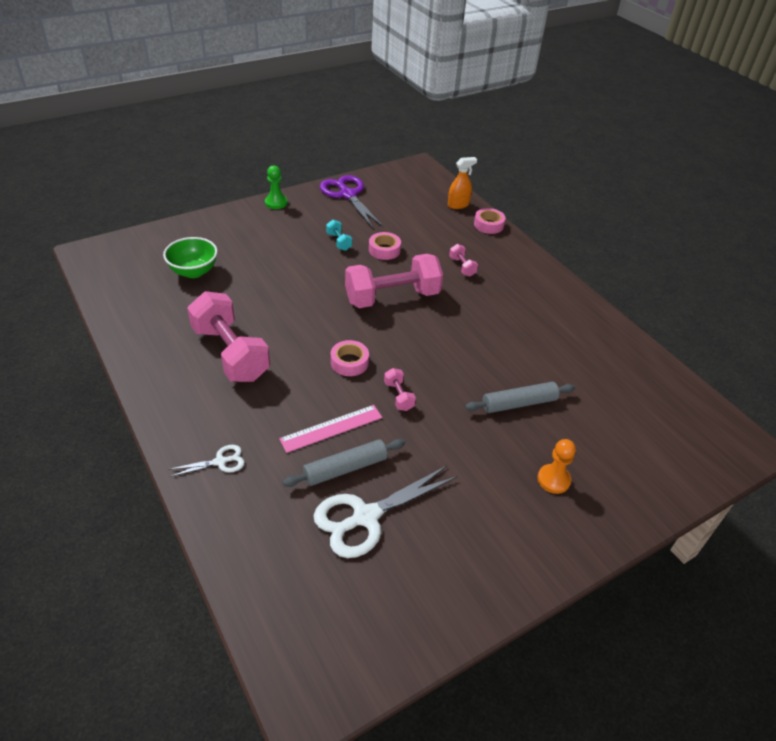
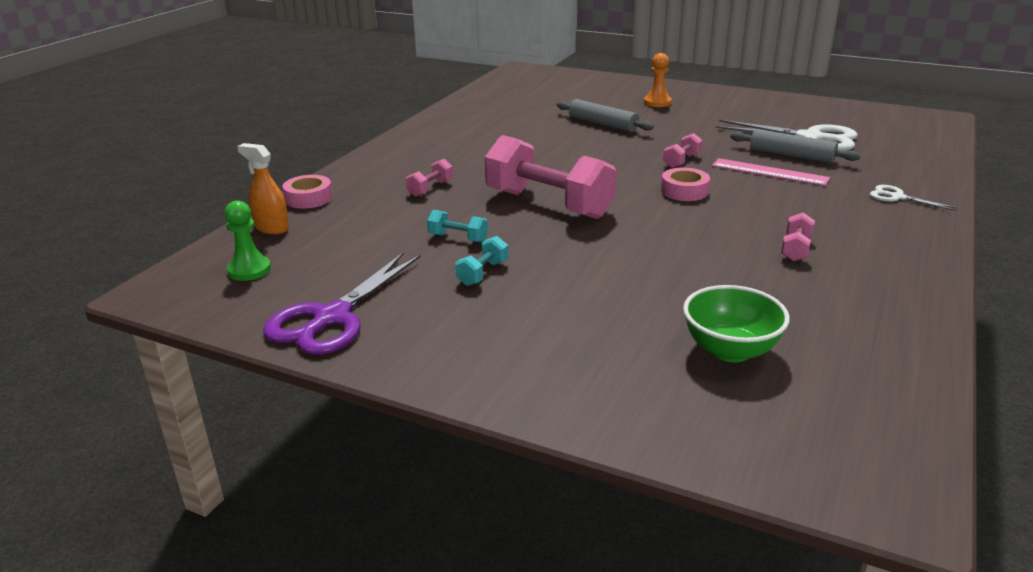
camera: 120 degrees left, 15 degrees down
pink dumbbell [187,291,270,382] -> pink dumbbell [781,213,815,261], size x0.42
green pawn [265,165,287,209] -> green pawn moved to [225,201,271,281]
pink tape [369,232,401,260] -> turquoise dumbbell [427,209,488,243]

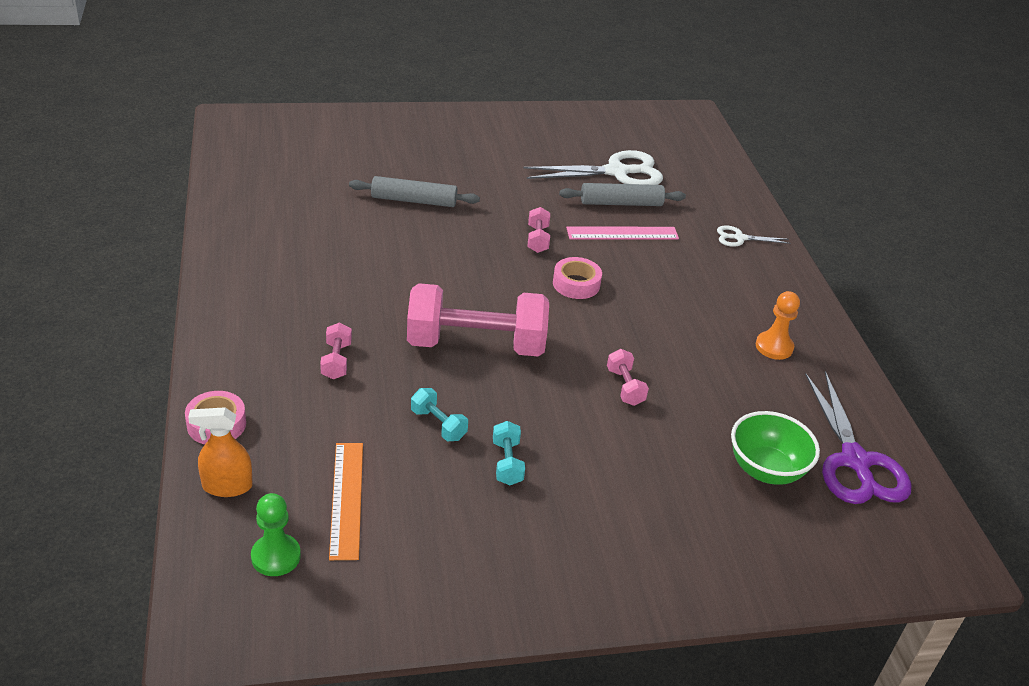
camera: 40 degrees left, 10 degrees up
purple scissors [263,253,421,355] -> purple scissors moved to [805,371,911,504]
turquoise dumbbell [427,209,488,243] -> turquoise dumbbell turned 60 degrees clockwise [411,388,468,442]
orange pawn [644,53,672,107] -> orange pawn moved to [756,291,800,360]
pink dumbbell [781,213,815,261] -> pink dumbbell moved to [607,349,649,406]
none -> orange ruler [329,443,363,560]

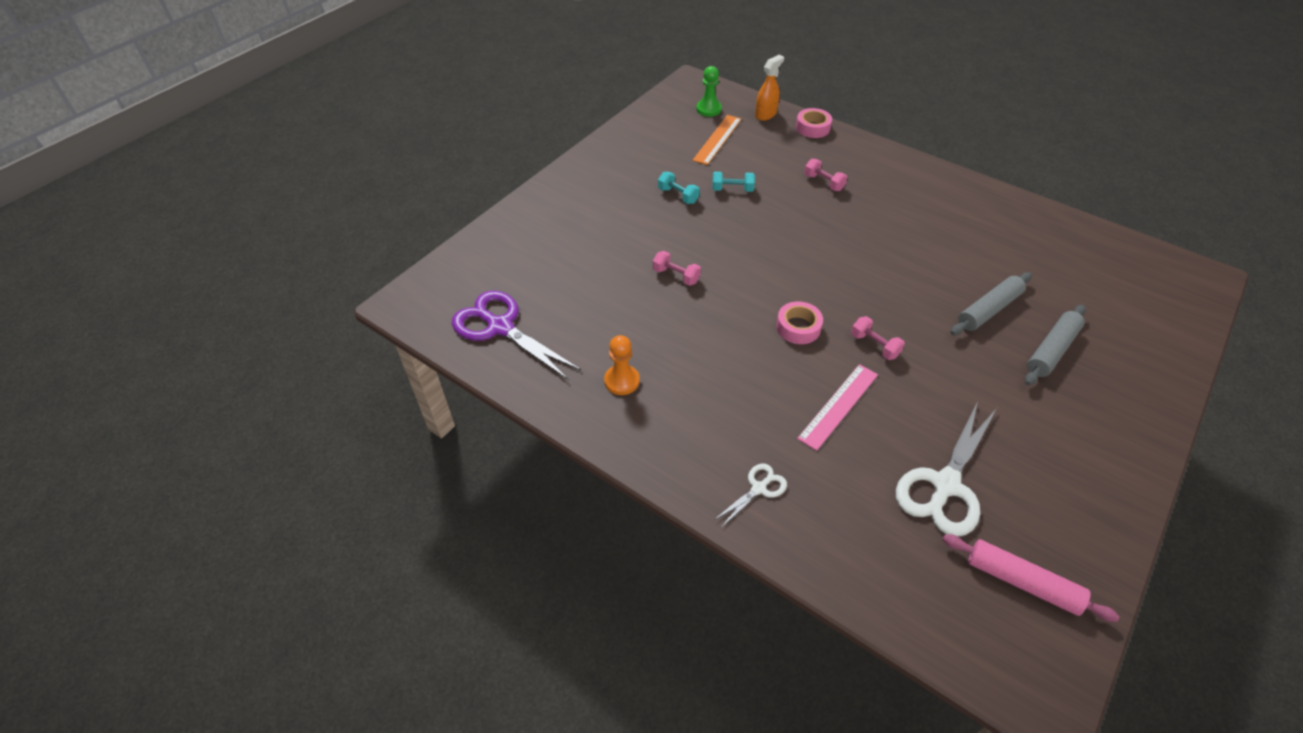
camera: 140 degrees right, 10 degrees up
orange ruler [329,443,363,560] -> orange ruler turned 75 degrees clockwise [693,115,741,165]
pink dumbbell [407,283,549,357] -> none
grey rolling pin [559,183,686,206] -> grey rolling pin moved to [1025,305,1086,385]
green bowl [731,411,820,485] -> none
none -> pink rolling pin [942,534,1119,622]

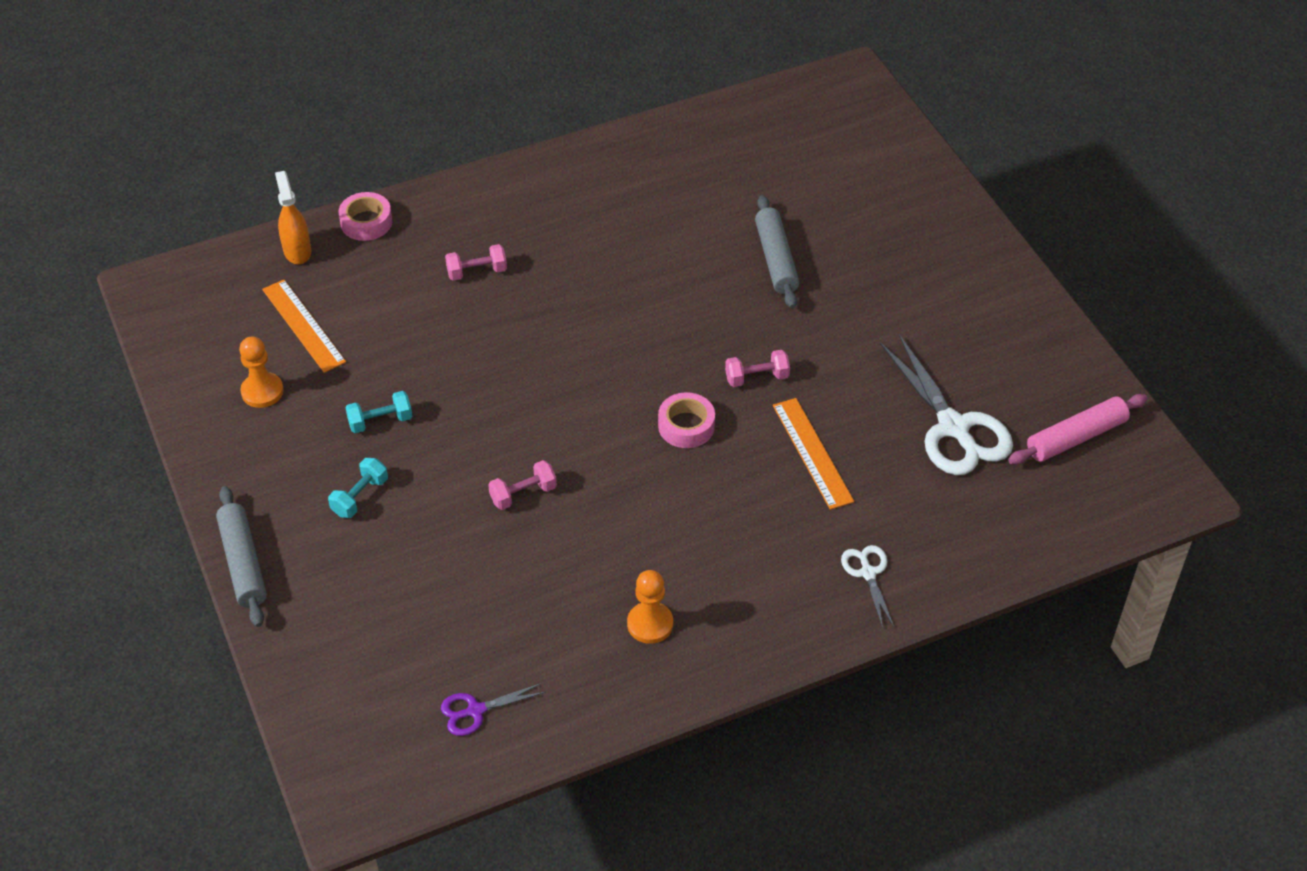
camera: 60 degrees left, 0 degrees up
purple scissors [452,291,581,380] -> purple scissors [441,683,546,736], size x0.50
green pawn [696,66,722,117] -> none
turquoise dumbbell [712,172,755,192] -> turquoise dumbbell moved to [328,458,388,518]
pink ruler [797,364,878,451] -> orange ruler [773,398,854,510]
grey rolling pin [1025,305,1086,385] -> grey rolling pin moved to [216,486,267,627]
none -> orange pawn [239,336,284,408]

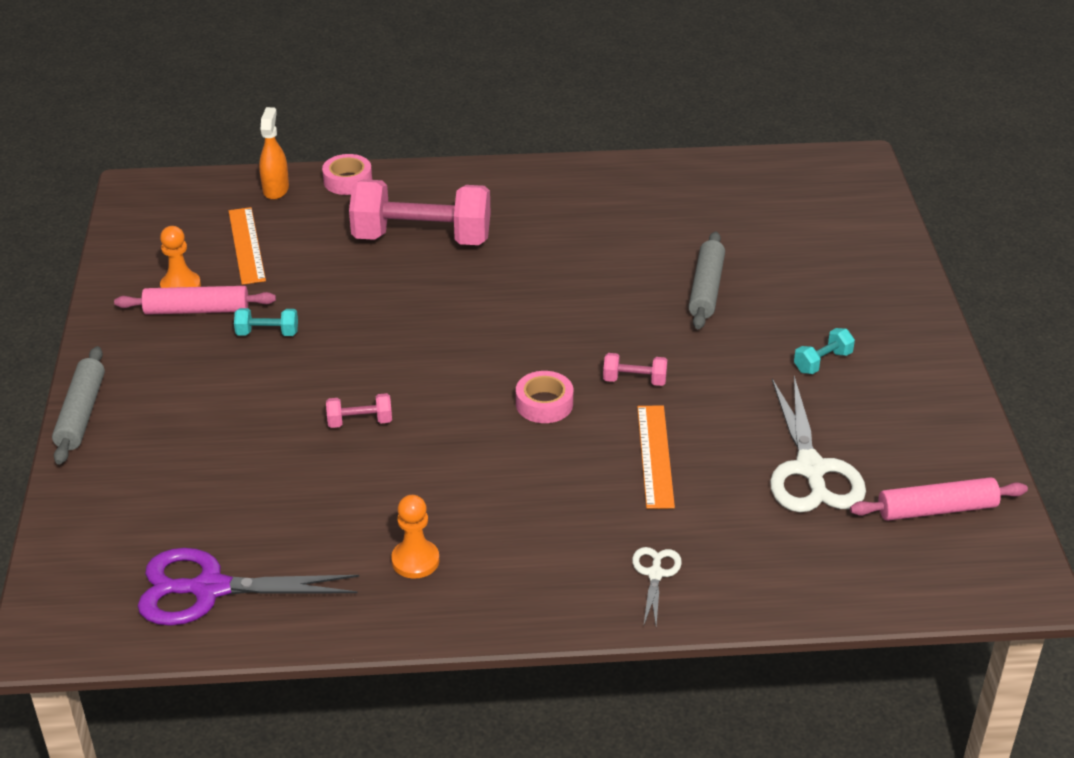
camera: 20 degrees right, 10 degrees down
turquoise dumbbell [328,458,388,518] -> turquoise dumbbell moved to [794,328,855,374]
purple scissors [441,683,546,736] -> purple scissors [138,548,359,626], size x2.02
pink dumbbell [445,244,507,281] -> pink dumbbell [349,179,490,245], size x2.39
none -> pink rolling pin [114,286,276,315]

